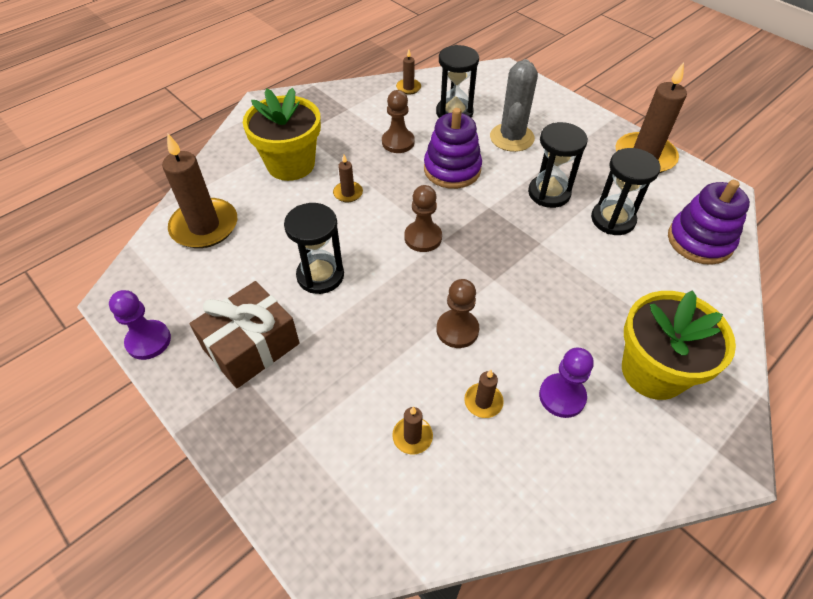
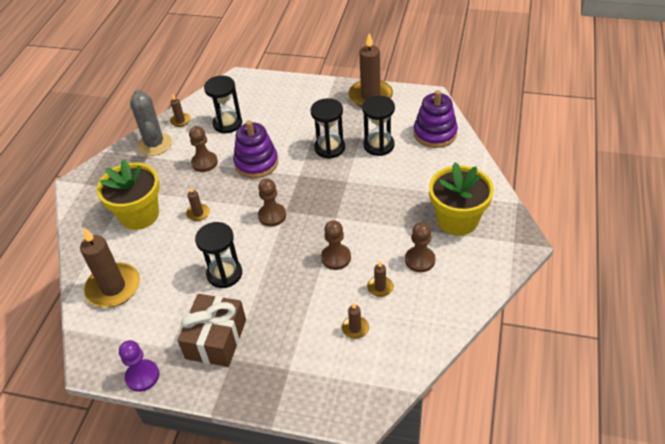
camera: 30 degrees left, 5 degrees down
grey cactus [490,59,538,152] -> grey cactus moved to [130,90,172,156]
purple pawn [539,347,594,418] -> brown pawn [405,222,435,272]

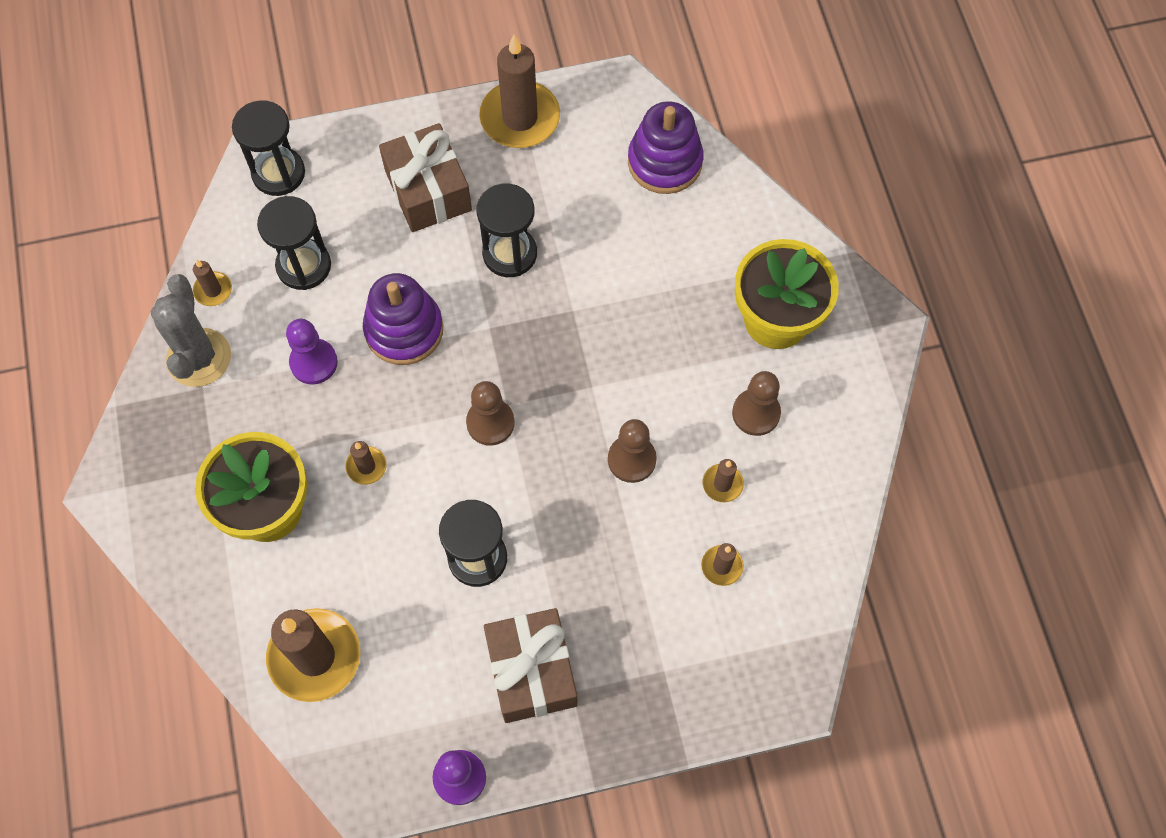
camera: 30 degrees left, 20 degrees up
grey cactus [130,90,172,156] -> grey cactus turned 45 degrees clockwise [150,274,231,387]
brown pawn [189,126,218,172] -> purple pawn [286,319,338,384]
black hourglass [362,96,395,156] -> black hourglass moved to [232,100,305,196]
none -> brown gift [379,123,472,232]

